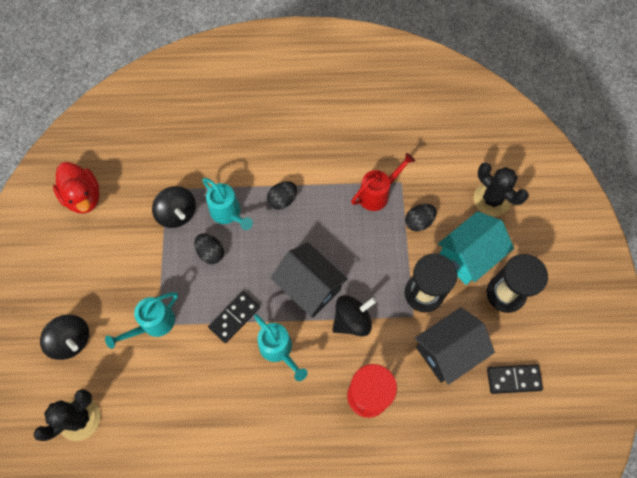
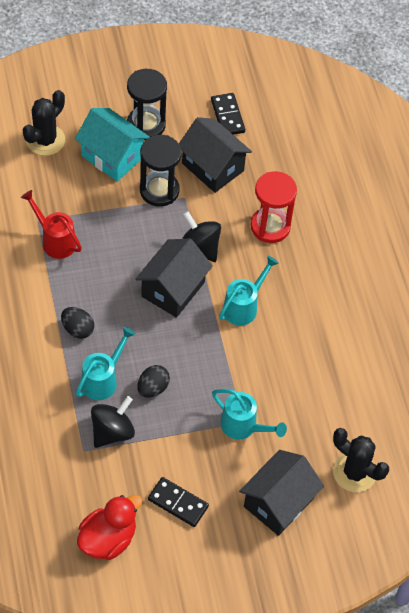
camera: 105 degrees left, 10 degrees down
black spinning top [40,315,89,360] -> black house [239,450,324,536]
black domino [208,291,260,343] -> black domino moved to [148,477,209,527]
black egg [405,204,437,232] -> none

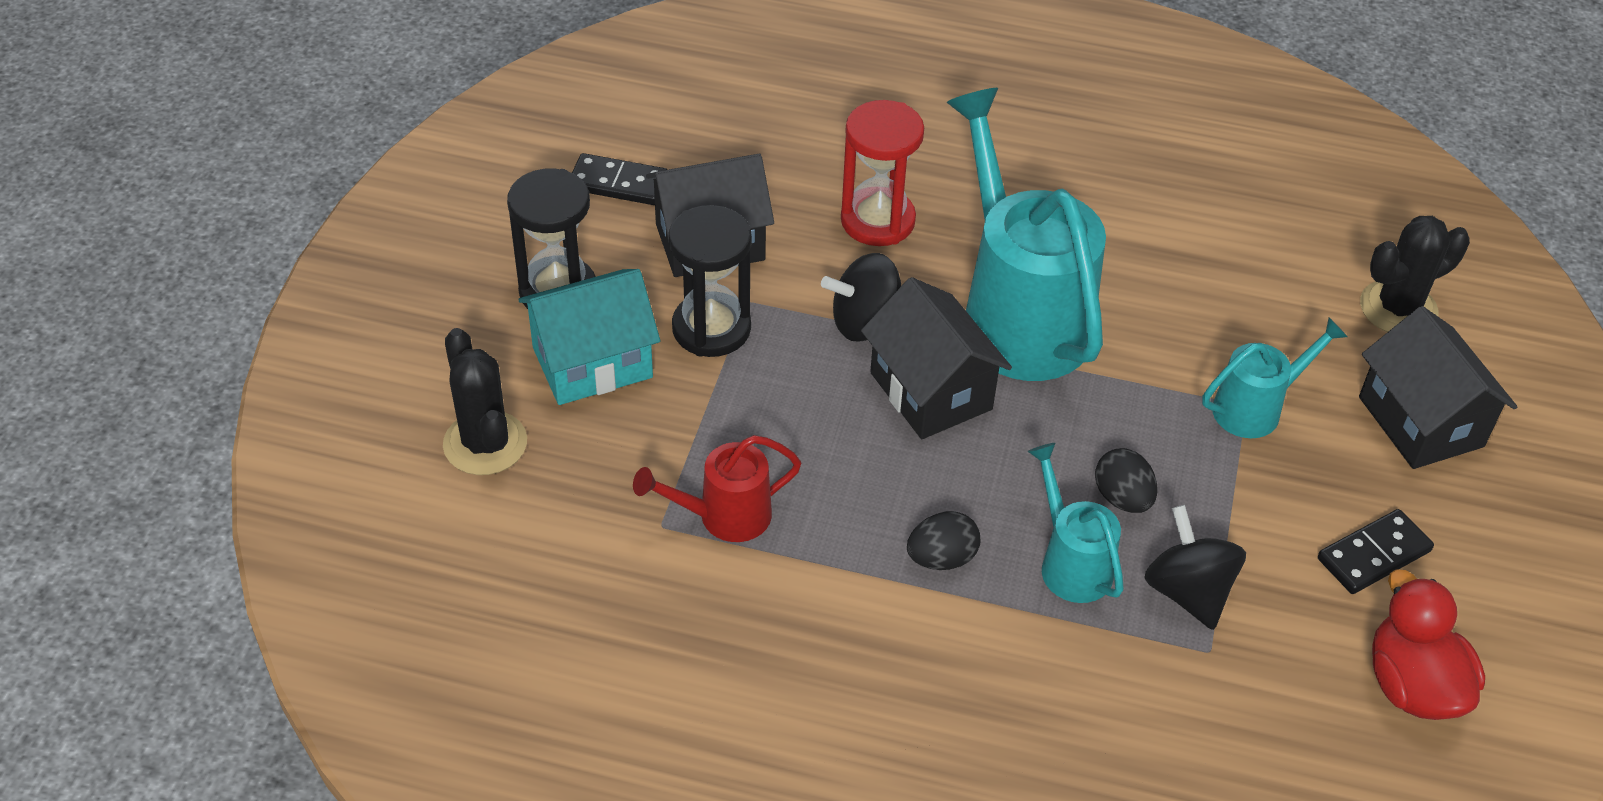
camera: 60 degrees left, 10 degrees down
turquoise watering can [219,256,279,326] -> turquoise watering can [947,88,1106,381], size x2.02

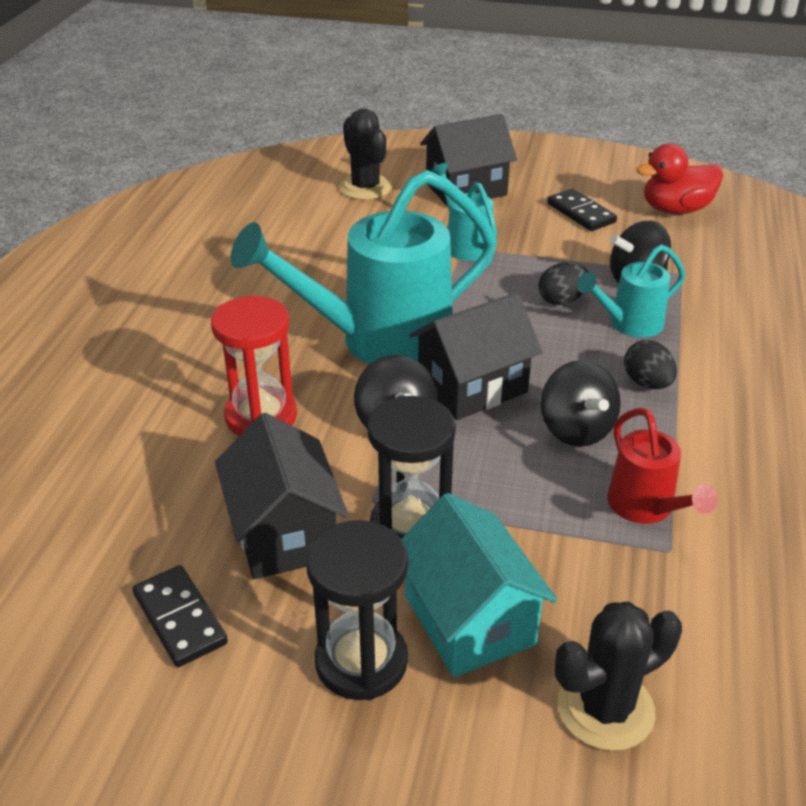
camera: 90 degrees left, 10 degrees down
black domino [572,153,668,205] -> black domino turned 45 degrees counterclockwise [133,565,228,667]
none -> black spinning top [541,360,621,447]

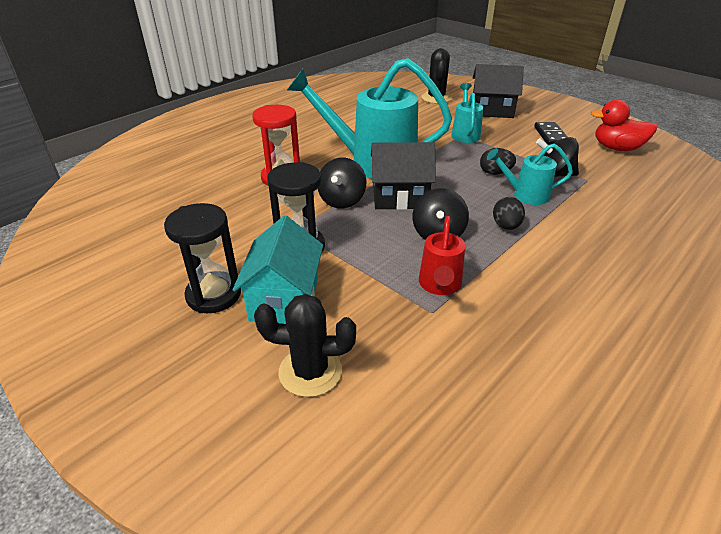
camera: 30 degrees right, 0 degrees up
black domino [133,565,228,667] -> none
black house [215,413,348,579] -> none

